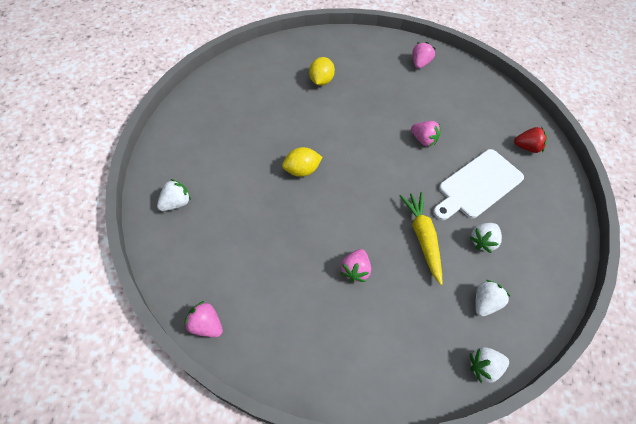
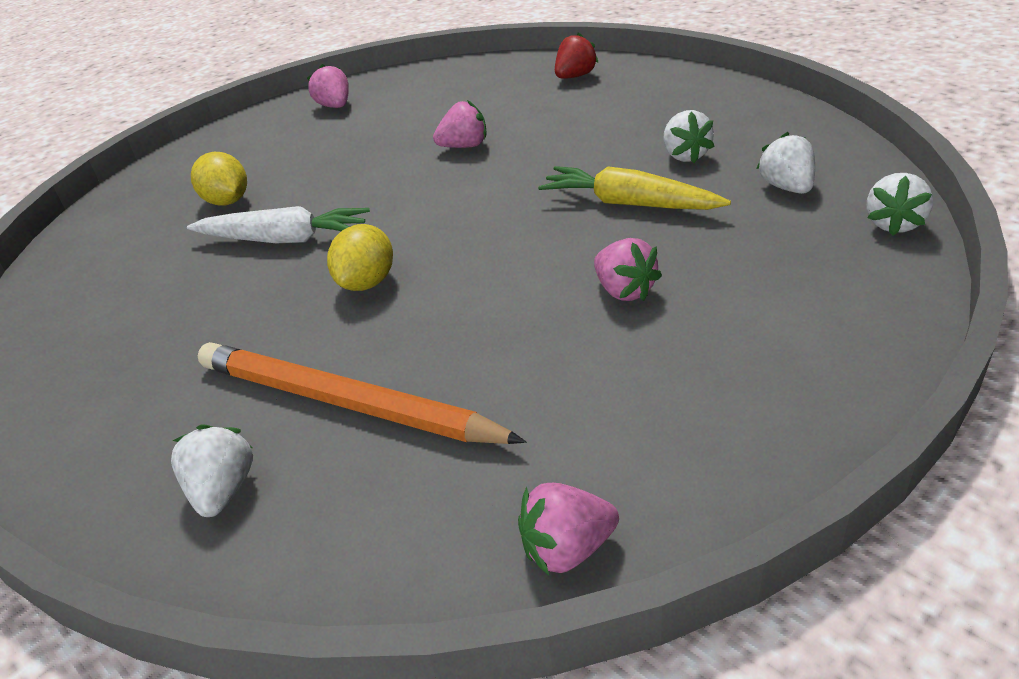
camera: 45 degrees left, 20 degrees down
white cutting board [433,149,524,220] -> none
none -> white carrot [187,206,370,243]
none -> orange pencil [198,342,526,444]

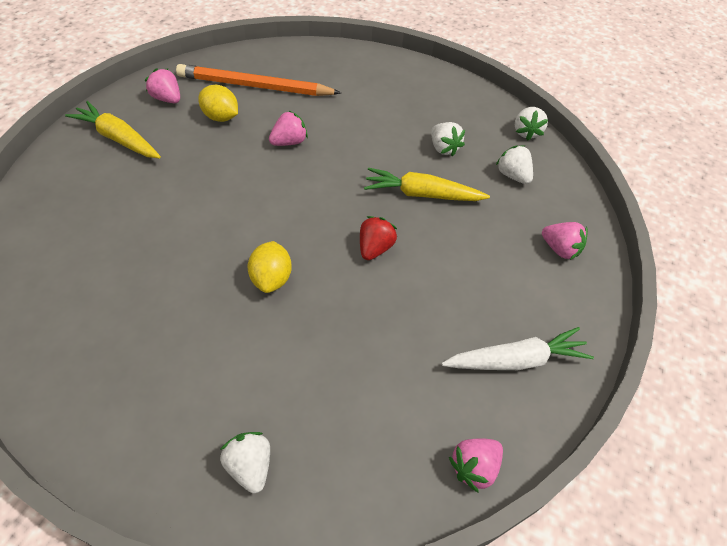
camera: 25 degrees left, 15 degrees up
white carrot [187,206,370,243] -> white carrot moved to [442,327,594,370]
yellow lemon [191,152,247,205] -> yellow lemon moved to [198,85,238,122]
orange pencil [198,342,526,444] -> orange pencil moved to [176,64,341,96]
red strawberry [555,32,599,79] -> red strawberry moved to [360,216,397,260]
pink strawberry [594,238,662,301] -> pink strawberry moved to [542,222,588,260]
white strawberry [867,173,933,236] -> white strawberry moved to [515,107,548,141]
none -> yellow carrot [65,101,161,158]

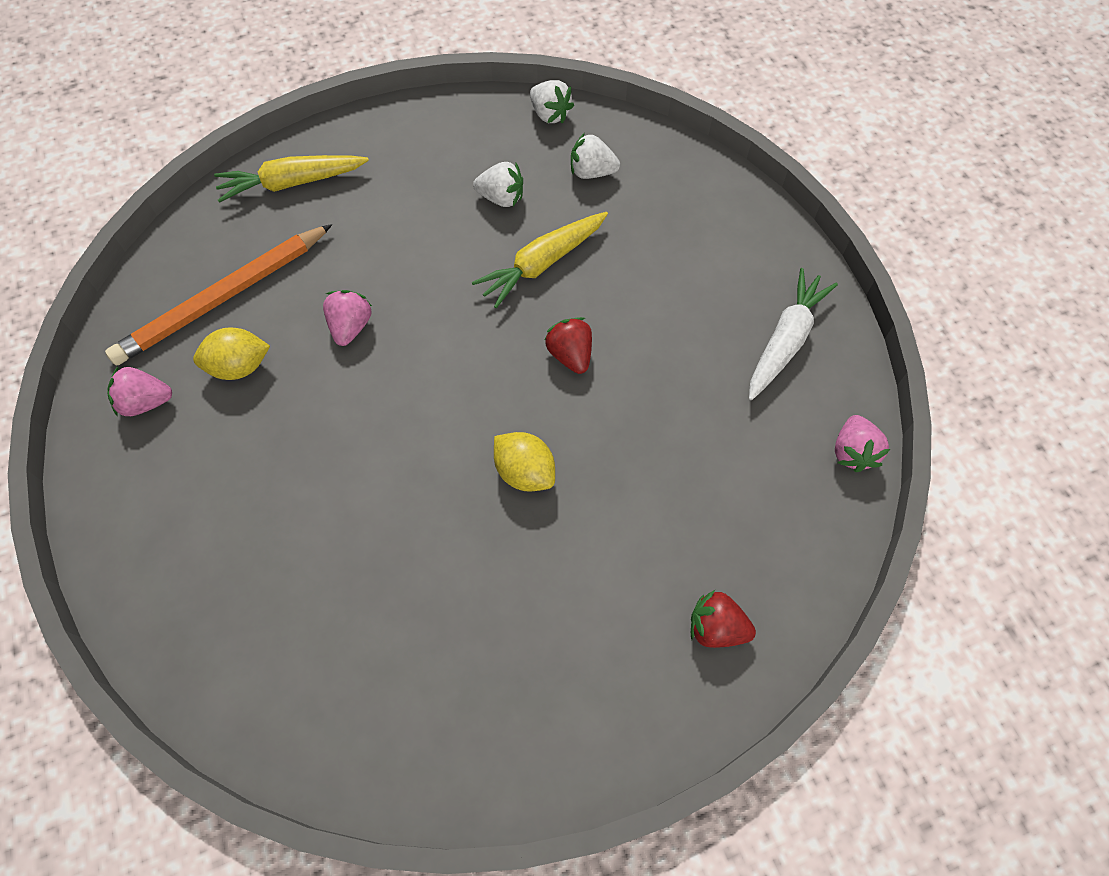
camera: 45 degrees left, 10 degrees up
yellow carrot [65,101,161,158] -> yellow carrot moved to [214,155,369,203]
white strawberry [220,432,270,493] -> red strawberry [691,590,756,648]
pink strawberry [542,222,588,260] -> none

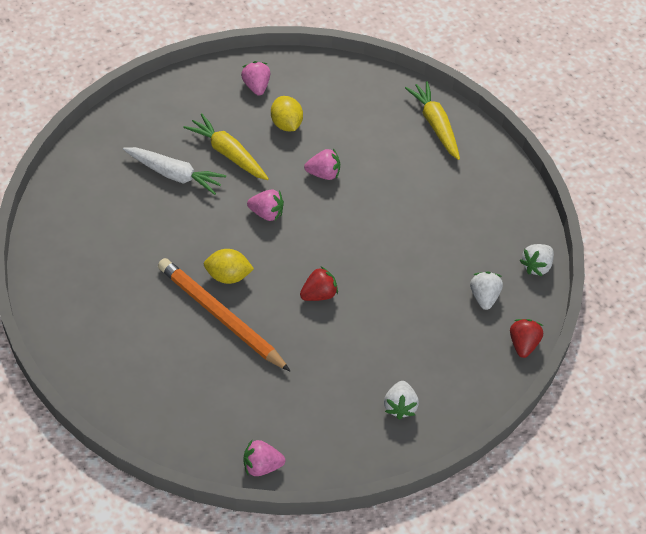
camera: 80 degrees right, 10 degrees down
orange pencil [105,224,332,366] -> orange pencil moved to [158,258,290,371]
yellow carrot [472,212,608,308] -> yellow carrot moved to [183,113,269,180]
white strawberry [473,162,523,207] -> white strawberry moved to [384,381,419,420]
yellow lemon [494,432,555,492] -> yellow lemon turned 60 degrees clockwise [204,249,254,284]
red strawberry [691,590,756,648] -> red strawberry moved to [510,319,543,358]
white carrot [749,268,838,400] -> white carrot moved to [123,147,226,195]
none -> pink strawberry [247,189,284,221]

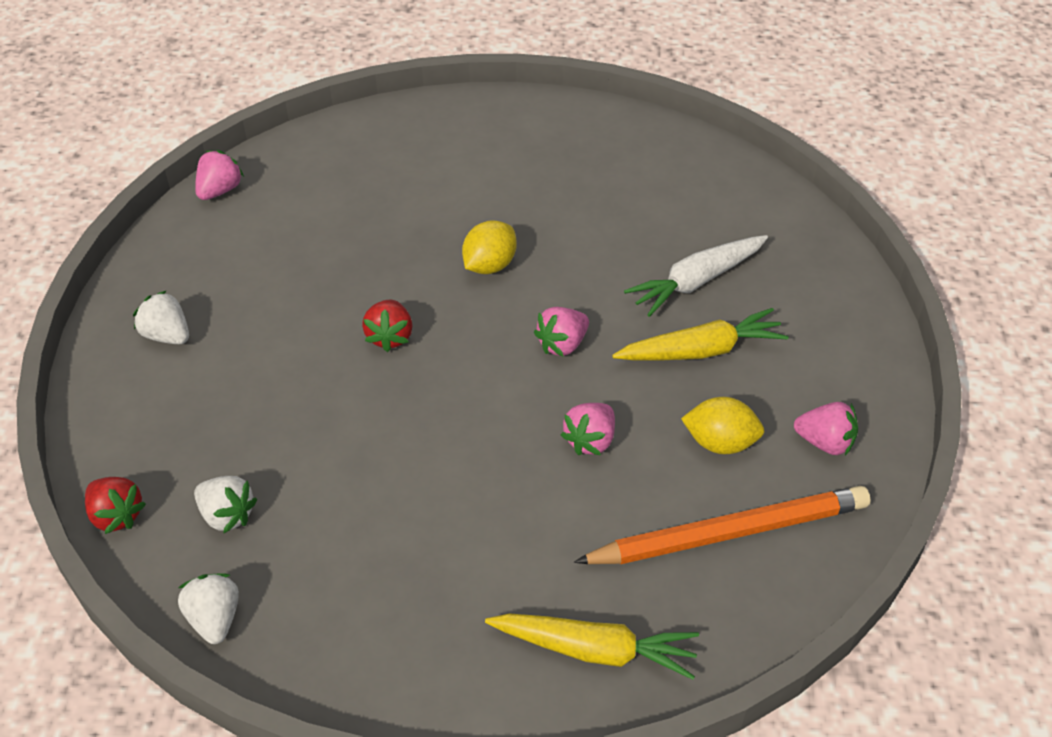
camera: 125 degrees right, 5 degrees down
orange pencil [158,258,290,371] -> orange pencil moved to [574,486,871,564]

